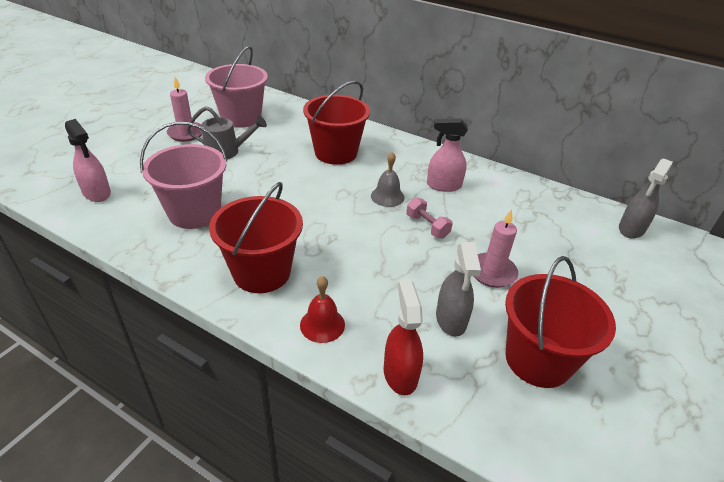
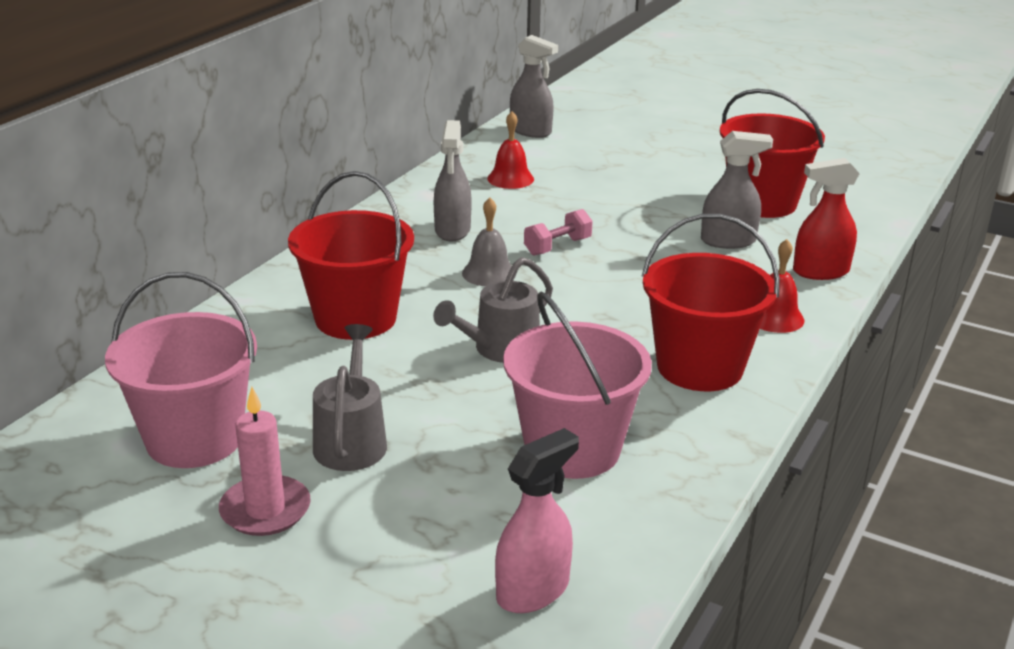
camera: 90 degrees left, 10 degrees down
pink spray bottle [427,119,468,192] -> grey spray bottle [434,120,471,241]
pink candle [474,209,518,288] -> none
none -> grey watering can [433,257,553,363]
none -> red bell [487,111,534,189]

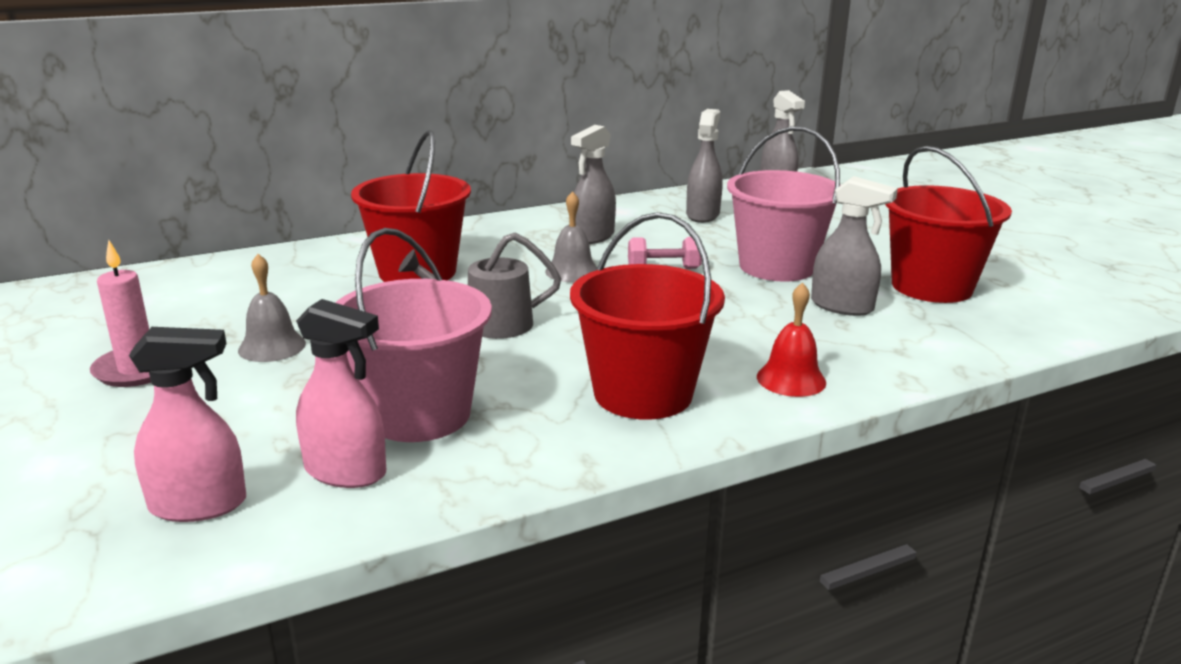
camera: 35 degrees right, 5 degrees down
pink bucket [105,272,257,468] -> pink bucket moved to [727,126,841,282]
grey watering can [313,324,387,471] -> grey bell [238,254,306,362]
red bell [487,111,534,189] -> grey spray bottle [686,109,723,223]
red spray bottle [793,158,860,280] -> none
none -> pink spray bottle [296,299,386,488]

